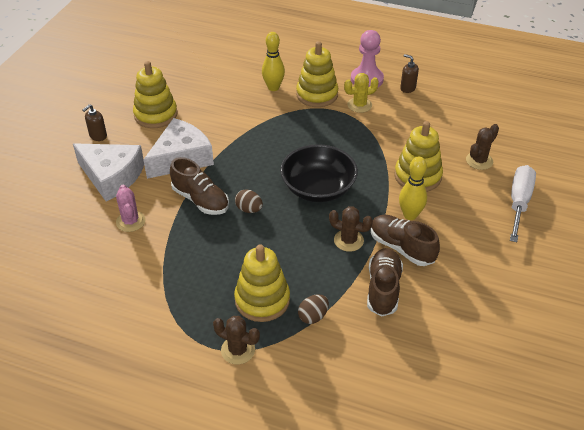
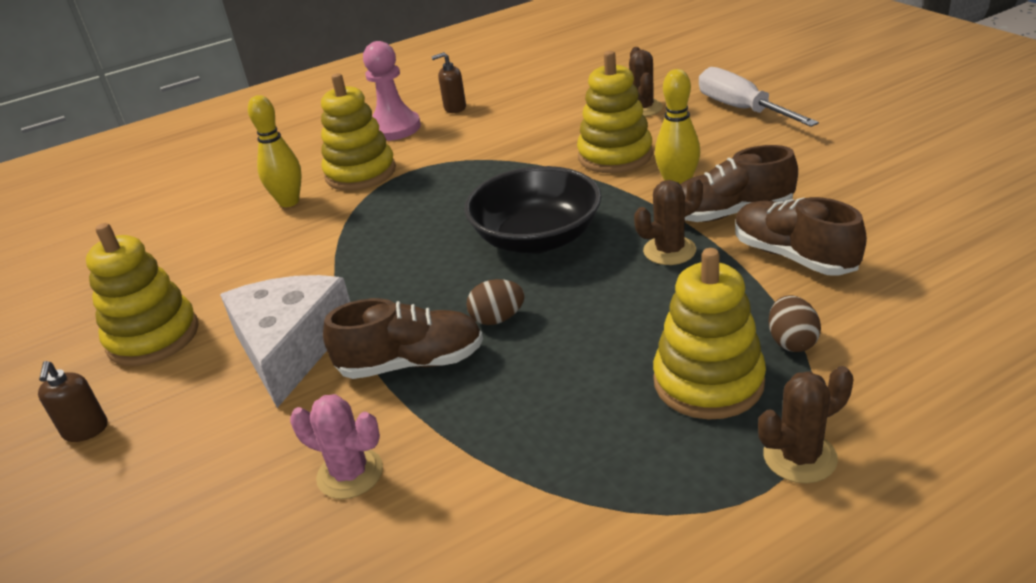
camera: 45 degrees left, 10 degrees down
white cheese [73,143,144,202] -> none
yellow cactus [344,73,379,113] -> none

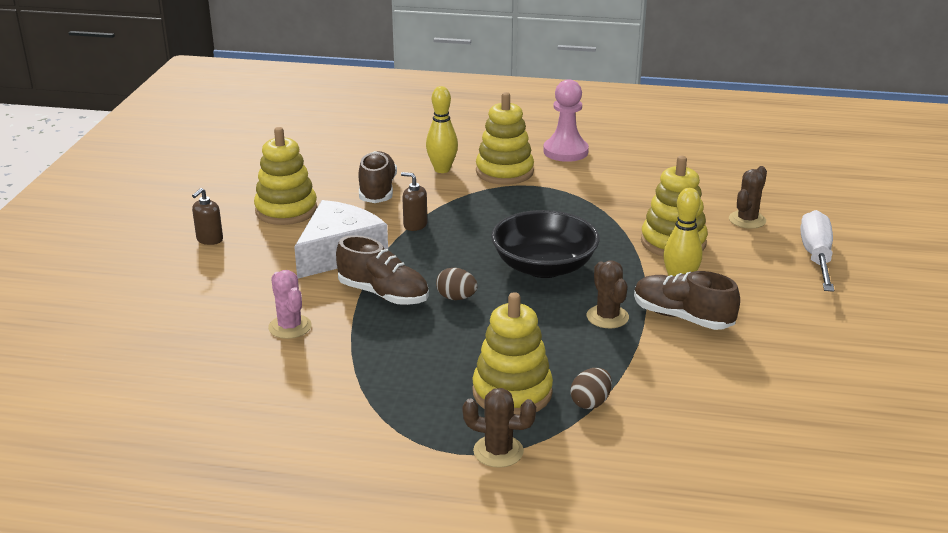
camera: 35 degrees right, 5 degrees down
brown soap dispenser [431,52,466,113] -> brown soap dispenser moved to [401,172,427,231]
brown cactus [634,177,703,265] -> brown cactus turned 60 degrees clockwise [587,260,629,329]
brown shoe [735,197,867,276] -> brown shoe moved to [359,151,397,203]

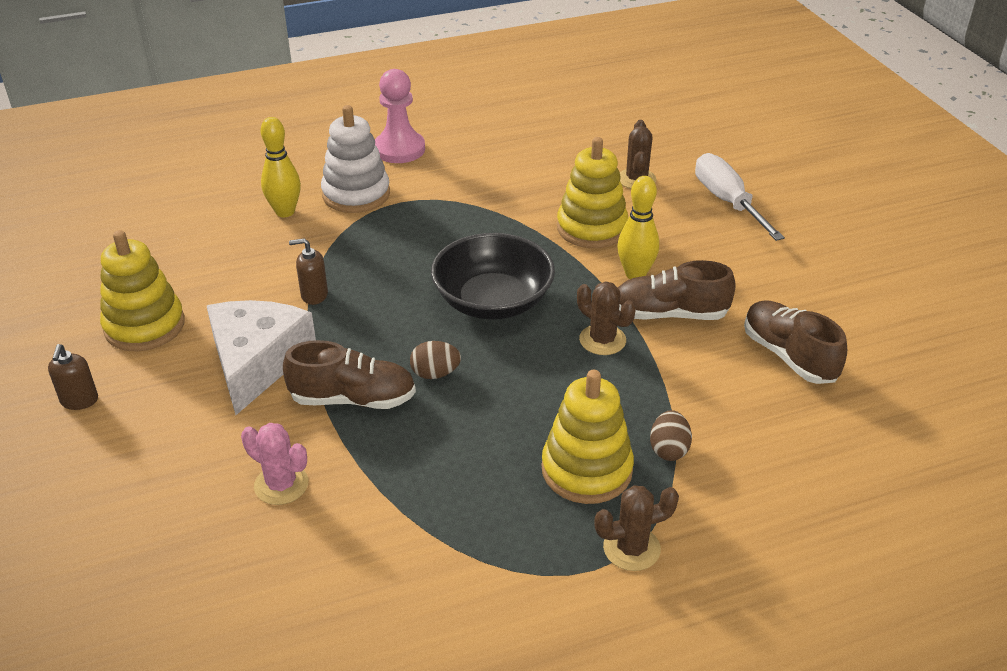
camera: 30 degrees left, 10 degrees up
brown shoe [359,151,397,203] -> brown shoe moved to [744,300,847,384]
yellow stacking toy [476,92,534,185] -> white stacking toy [321,105,390,213]

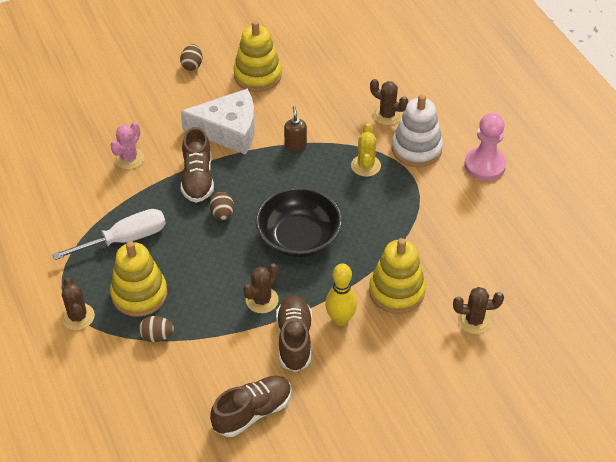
camera: 85 degrees right, 10 degrees up
brown soap dispenser [48,344,98,410] -> brown egg [180,44,202,71]
yellow bowling pin [261,117,301,217] -> brown cactus [370,79,408,125]
white screwdriver [695,153,785,241] -> white screwdriver moved to [52,209,166,260]
none -> yellow cactus [351,123,381,177]

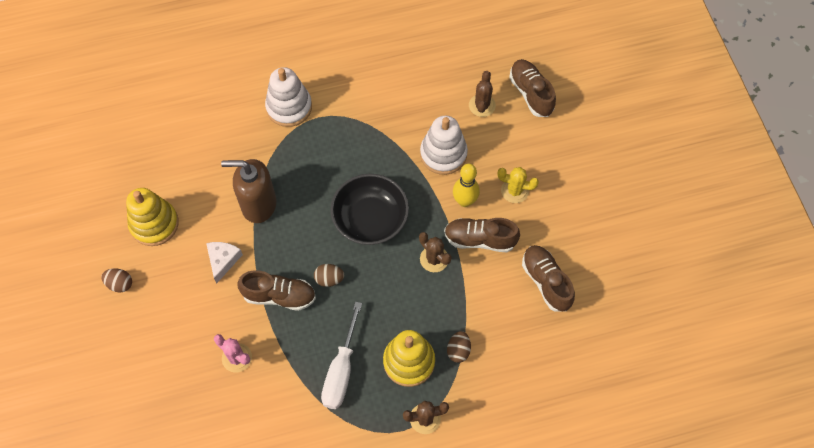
camera: 80 degrees left, 15 degrees up
white screwdriver [52,209,166,260] -> white screwdriver turned 150 degrees counterclockwise [321,302,362,409]
white cheese [181,88,255,155] -> white cheese [206,242,243,283], size x0.54
brown soap dispenser [284,106,307,151] -> brown soap dispenser [221,159,276,223], size x2.08
yellow cactus [351,123,381,177] -> yellow cactus moved to [497,167,539,203]
yellow stacking toy [369,238,426,314] -> white stacking toy [420,116,468,175]
brown cactus [370,79,408,125] -> none
pink pawn [465,113,506,181] -> none
none -> brown shoe [509,59,556,117]

